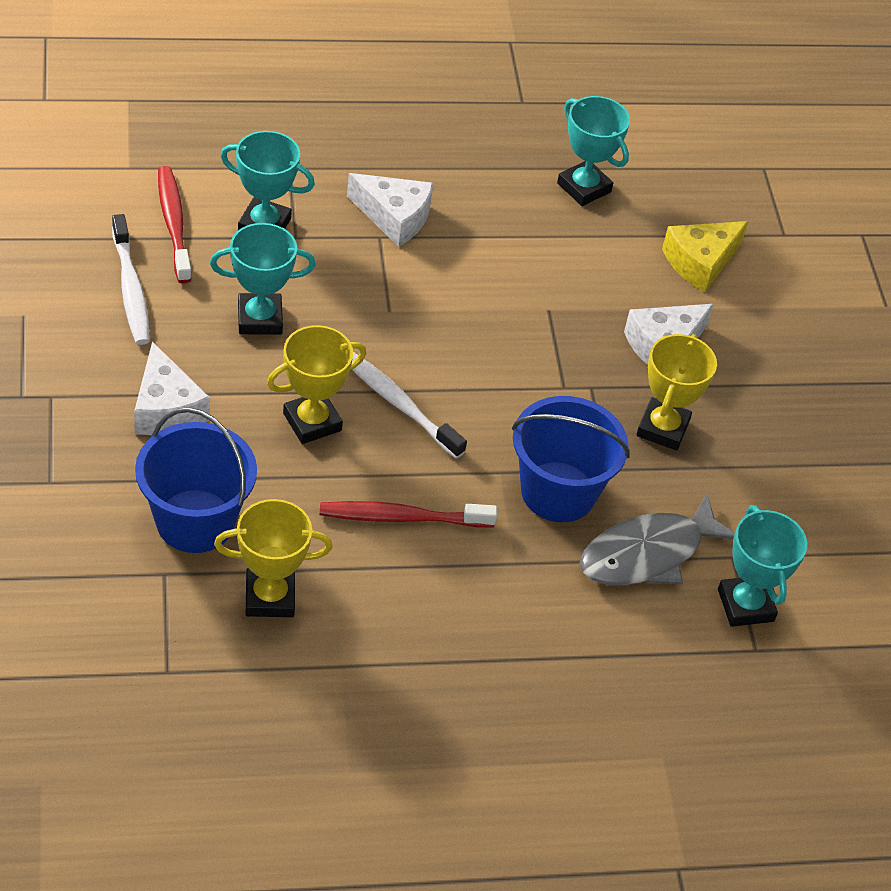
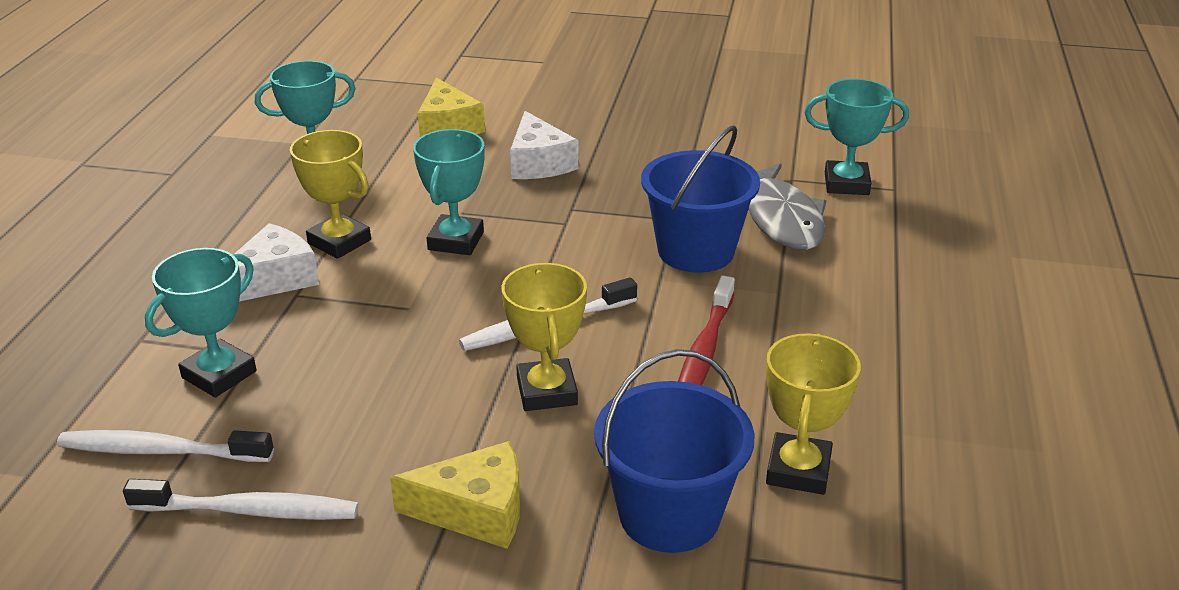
camera: 65 degrees left, 15 degrees down
white cheese [134,342,210,435] -> yellow cheese [390,441,520,549]
red toothbrush [158,166,192,283] -> white toothbrush [57,430,274,462]
turquoise trophy [210,223,315,335] -> turquoise trophy moved to [413,129,485,255]
yellow trophy [636,334,717,450] -> yellow trophy moved to [290,130,371,259]

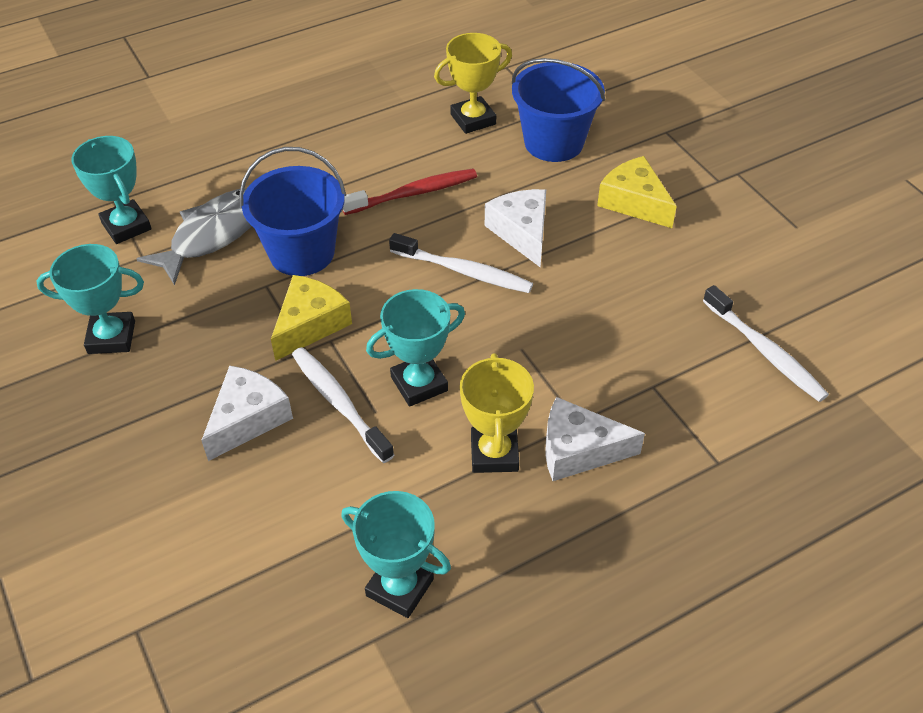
camera: 130 degrees left, 15 degrees up
white toothbrush [123,479,359,520] -> white toothbrush moved to [292,347,394,463]
turquoise trophy [145,248,257,397] -> turquoise trophy moved to [36,244,144,354]
yellow cheese [418,77,485,137] -> yellow cheese moved to [271,275,352,361]
yellow trophy [502,263,587,411] -> white cheese [485,189,546,267]

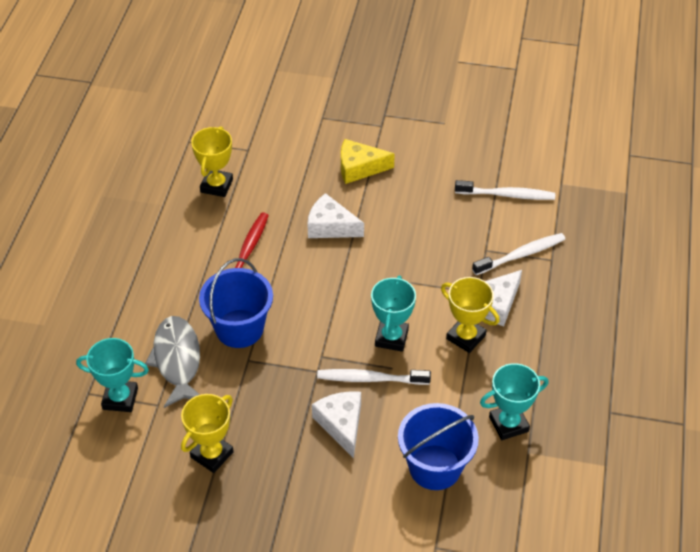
camera: 50 degrees left, 0 degrees up
turquoise trophy [36,244,144,354] -> yellow trophy [181,394,234,473]
yellow cheese [271,275,352,361] -> none
white toothbrush [389,233,533,293] -> white toothbrush moved to [472,233,565,275]
blue bucket [512,58,605,162] -> blue bucket moved to [398,403,479,490]

